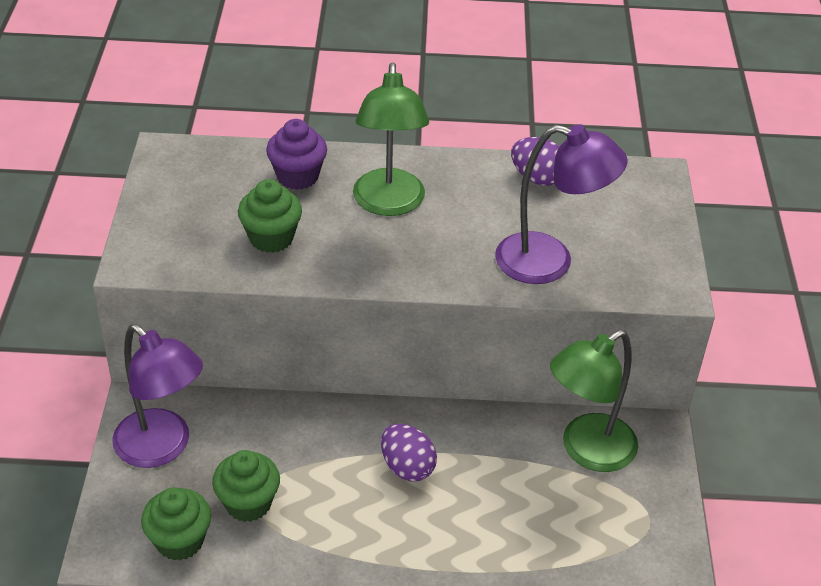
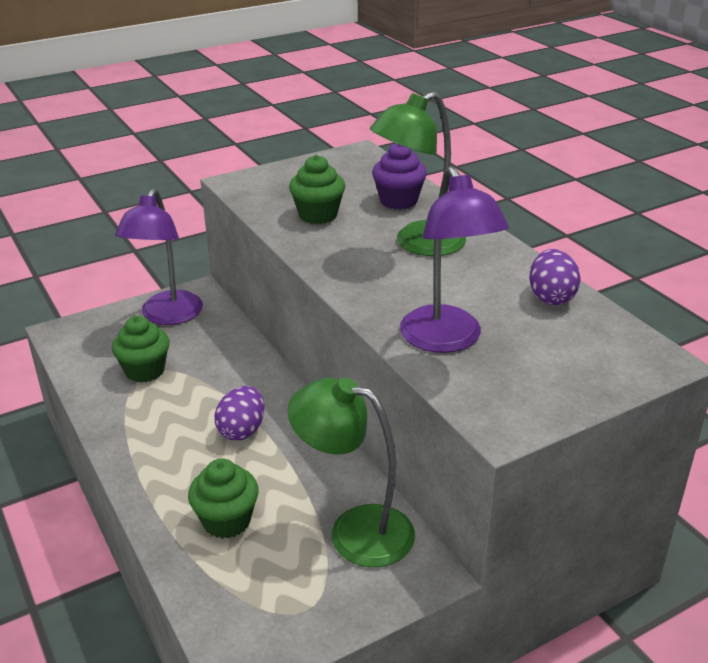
camera: 60 degrees right, 10 degrees down
green cupcake [141,487,211,561] -> green cupcake moved to [188,458,259,539]

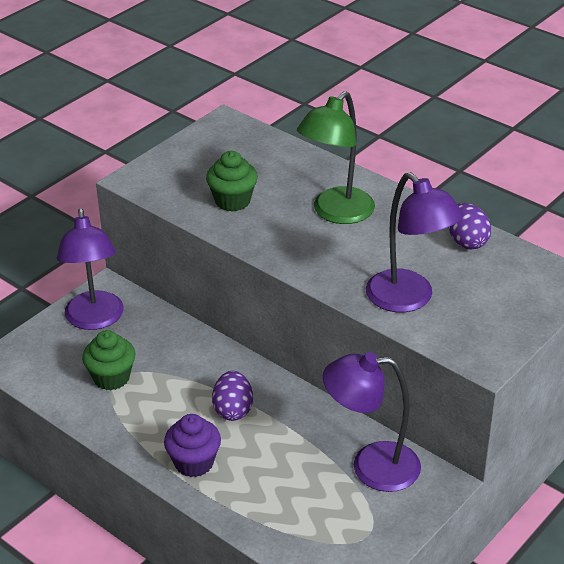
camera: 20 degrees left, 5 degrees up
green cupcake [188,458,259,539] -> none
green lamp [287,377,415,567] -> purple lamp [323,352,421,492]
purple cupcake [372,143,427,210] -> purple cupcake moved to [164,414,221,477]

